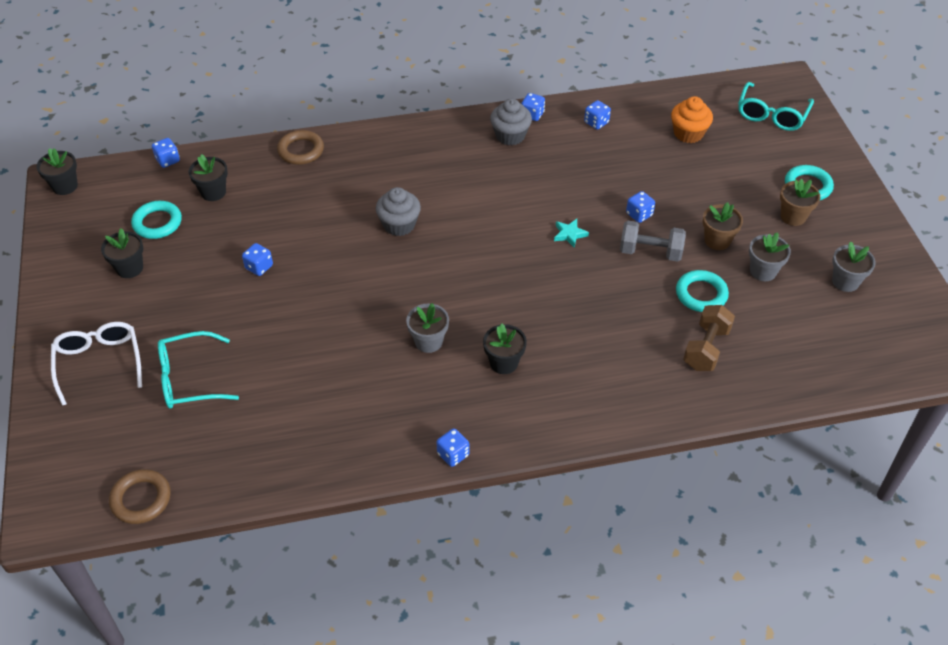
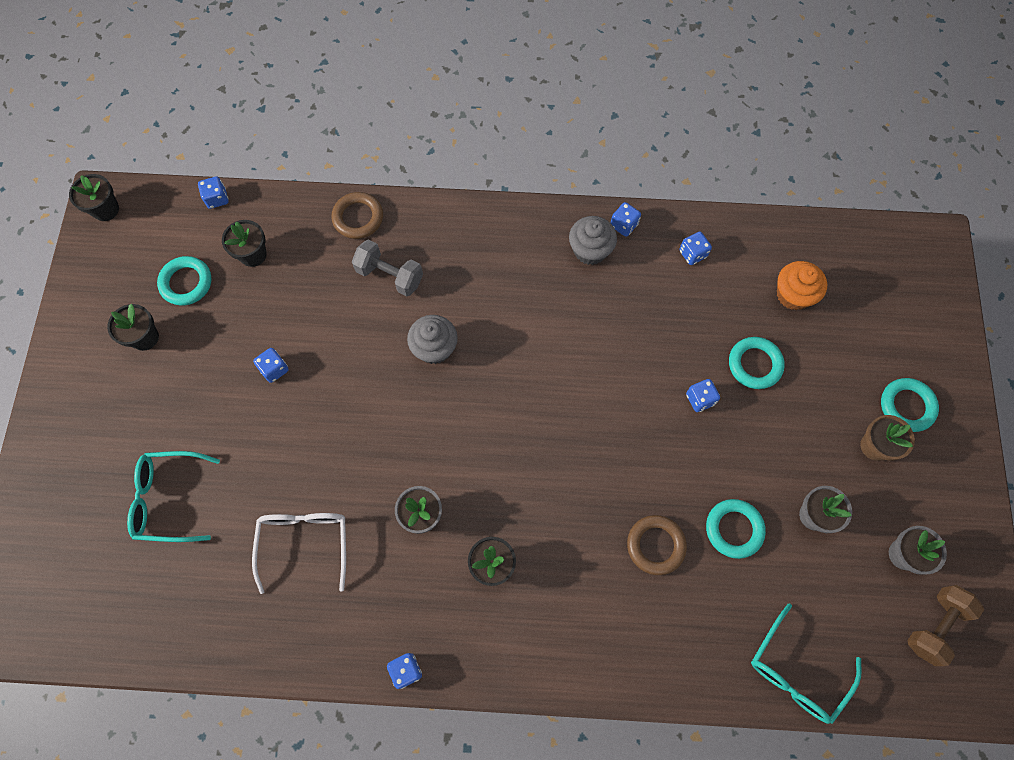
camera: 15 degrees right, 20 degrees up
white glasses [51,322,142,406] -> white glasses moved to [252,513,346,594]
brown ring [109,469,171,524] -> brown ring moved to [627,515,687,575]
turquoise star [554,219,589,248] -> none
grey dumbbell [620,221,686,261] -> grey dumbbell moved to [352,239,423,296]
brown dumbbell [683,305,735,371] -> brown dumbbell moved to [907,585,984,666]
brown flower pot [703,202,743,250] -> none
turquoise glasses [738,82,814,131] -> turquoise glasses moved to [751,603,862,724]
none -> turquoise ring [729,337,785,389]

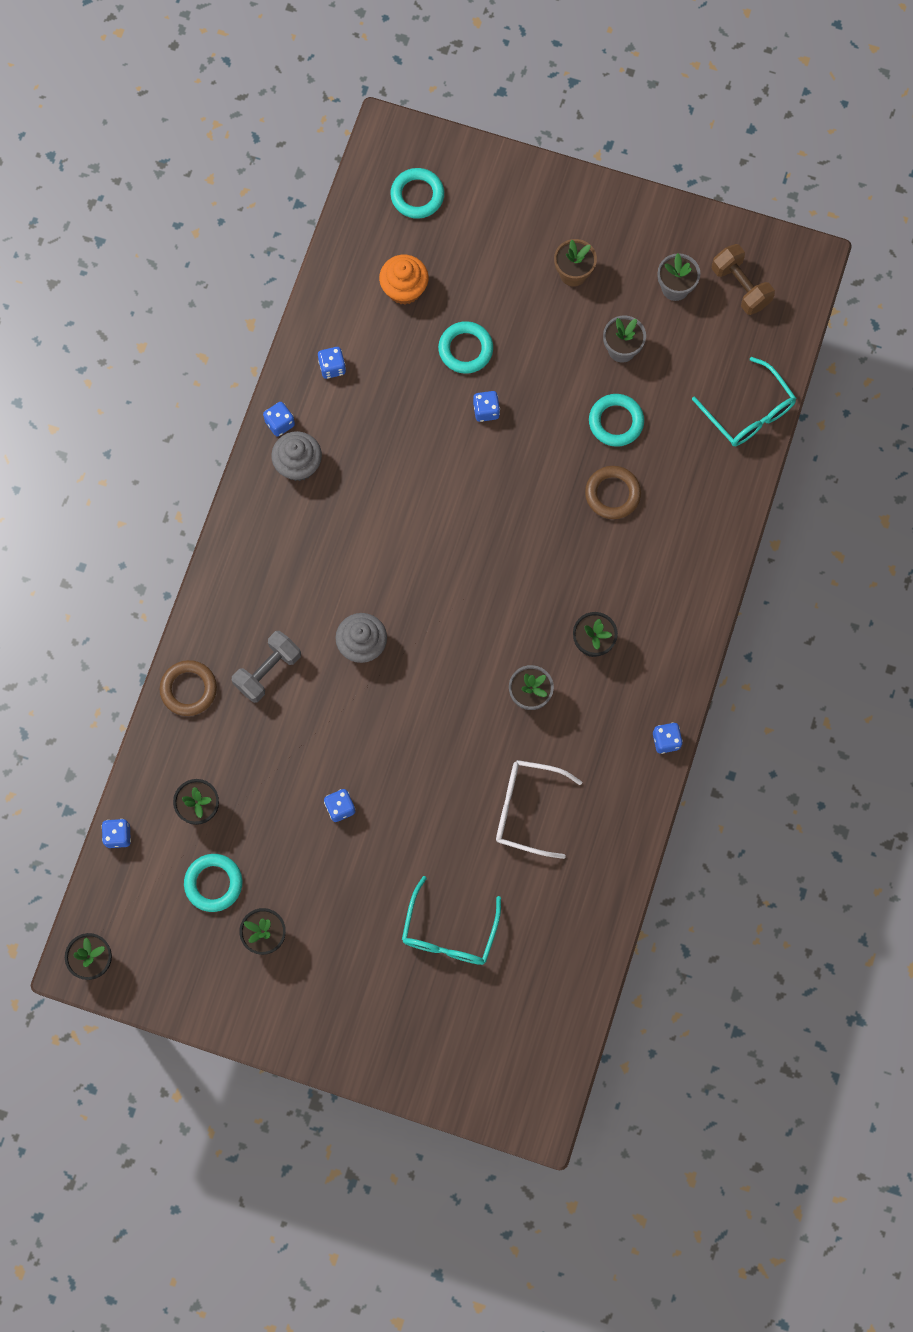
camera: 75 degrees left, 5 degrees up
turquoise ring [881,378,939,432] -> turquoise ring moved to [390,168,444,219]

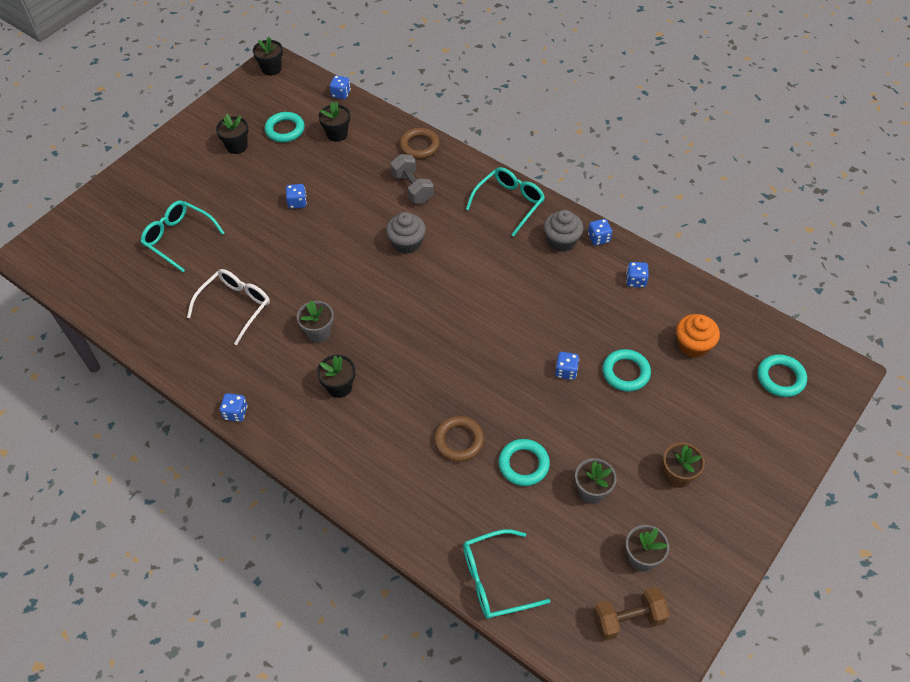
camera: 110 degrees right, 20 degrees down
none -> turquoise glasses [466,167,545,237]

